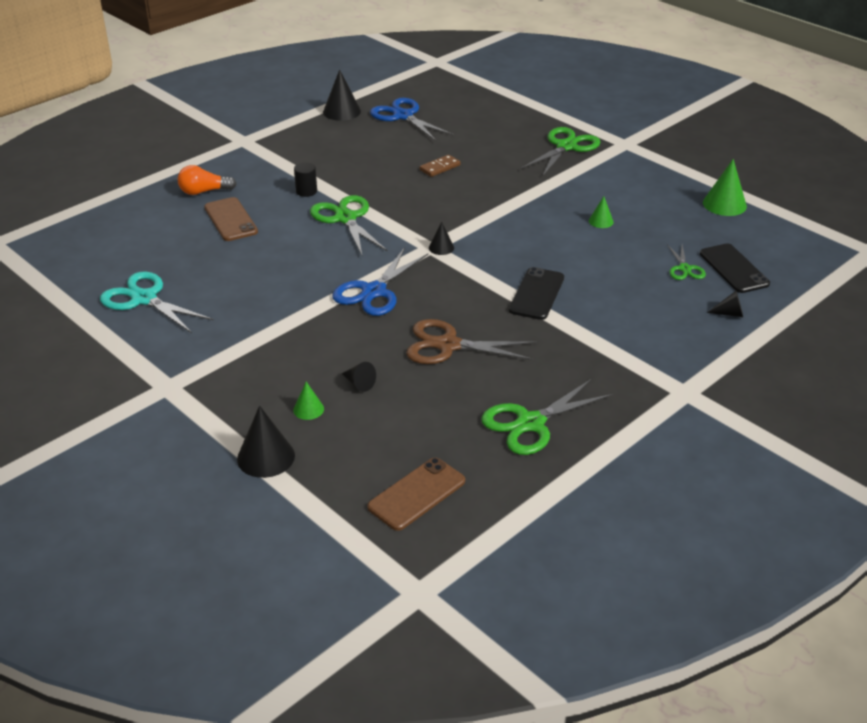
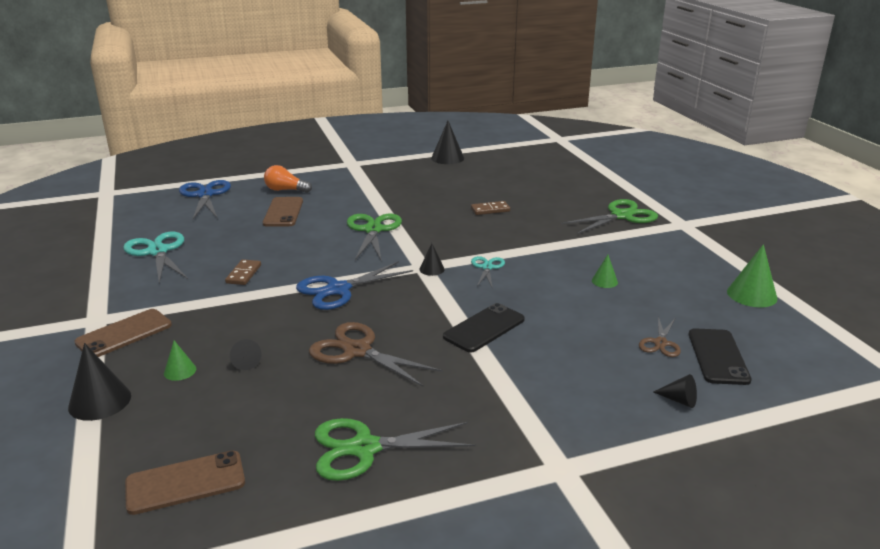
camera: 25 degrees right, 10 degrees down
black cylinder [294,163,317,197] -> none
blue scissors [370,98,454,141] -> blue scissors moved to [179,180,231,219]
green scissors [667,244,706,280] -> brown scissors [639,317,681,357]
none -> brown phone [74,309,172,357]
none -> brown domino [225,259,261,285]
none -> turquoise scissors [471,256,505,287]

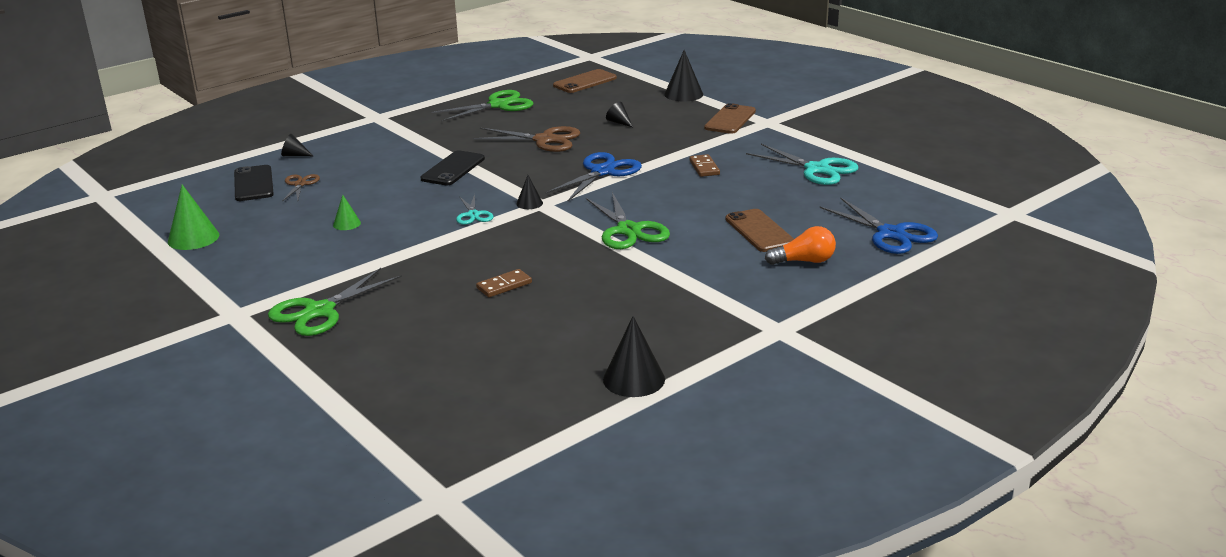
camera: 160 degrees right, 0 degrees up
green cone [164,340,196,381] -> none

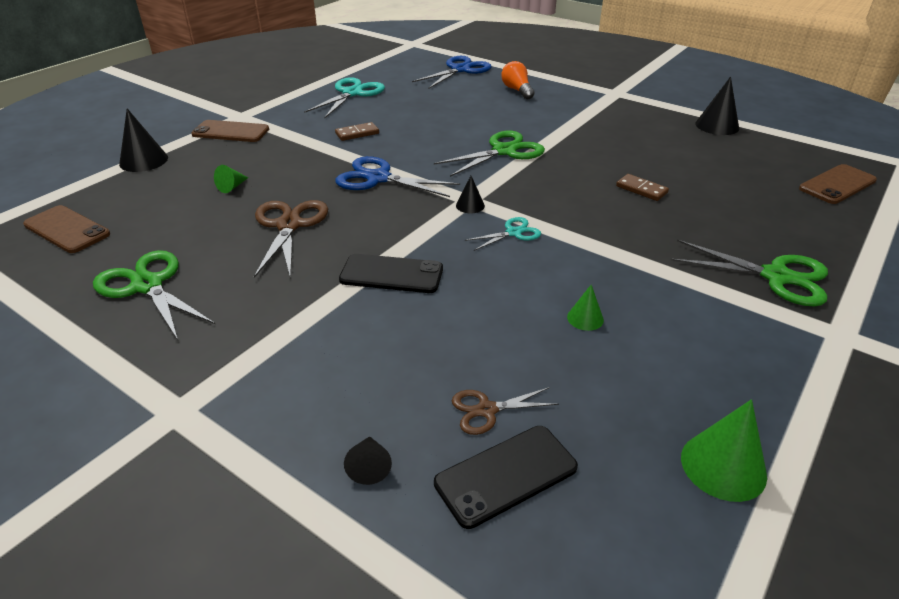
camera: 105 degrees left, 10 degrees up
black cone [606,102,633,127] -> green cone [214,165,248,193]
brown phone [725,209,794,252] -> brown phone moved to [799,164,877,204]

